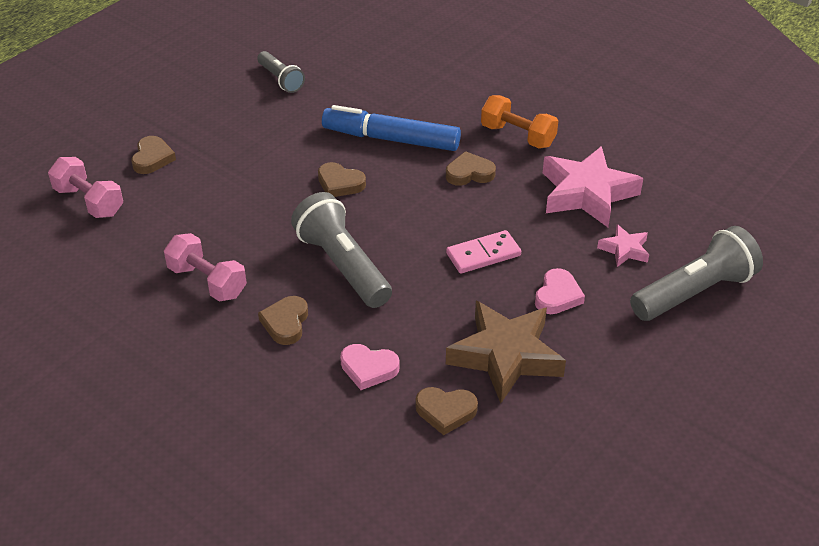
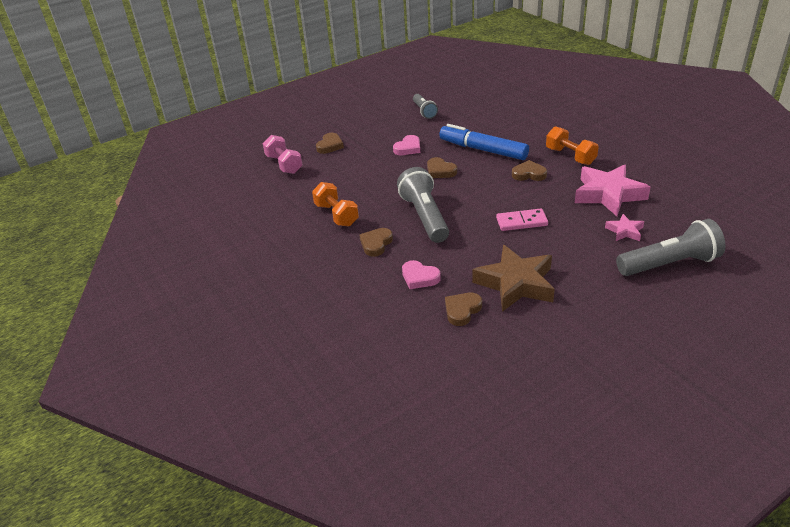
camera: 20 degrees right, 5 degrees down
pink dumbbell [164,233,247,302] -> orange dumbbell [312,182,359,226]
brown heart [415,387,478,435] -> brown heart turned 105 degrees clockwise [445,293,482,326]
pink heart [535,268,585,314] -> pink heart moved to [393,135,420,155]

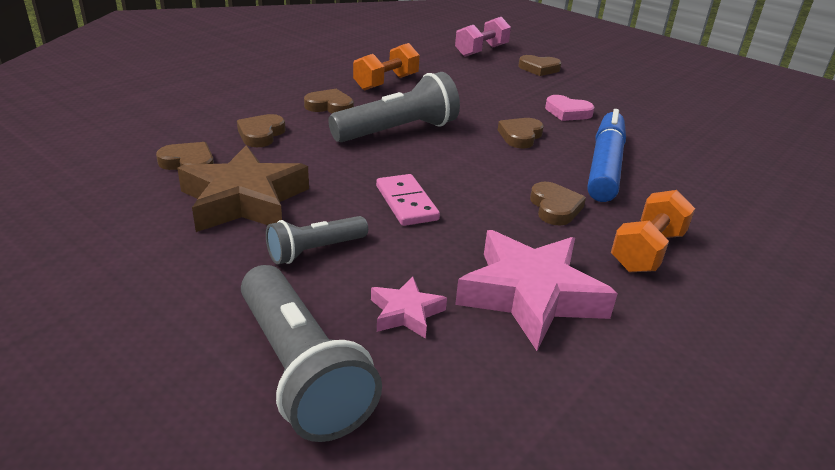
camera: 70 degrees right, 5 degrees down
pink heart [402,260,441,289] -> brown heart [237,114,285,147]
grey flashlight [413,94,438,119] -> grey flashlight moved to [266,216,368,264]

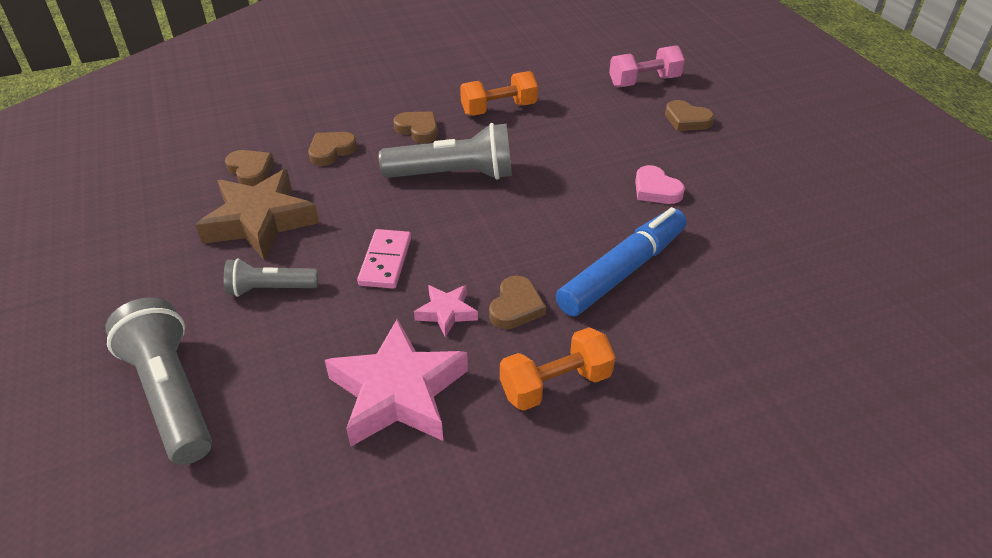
camera: 30 degrees right, 10 degrees up
grey flashlight [241,265,382,442] -> grey flashlight turned 150 degrees clockwise [105,298,212,465]
pink star [371,276,447,339] -> pink star moved to [414,285,478,337]
brown heart [498,118,544,148] -> none

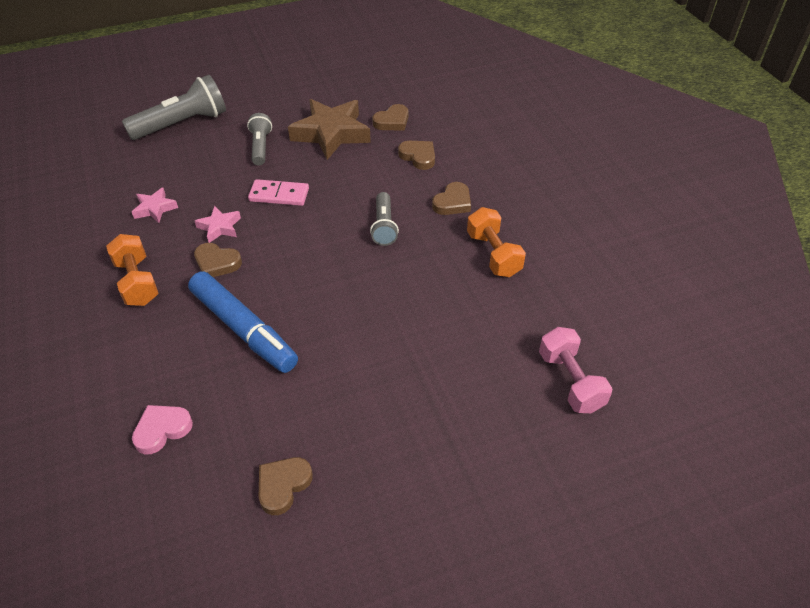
camera: 90 degrees right, 5 degrees up
pink star [325,319,468,447] -> pink star [132,188,178,223], size x0.49
grey flashlight [379,123,512,180] -> grey flashlight [370,192,399,246], size x0.58
pink heart [635,165,685,204] -> pink heart moved to [132,405,193,454]
brown heart [665,100,714,131] -> brown heart moved to [259,457,313,515]

